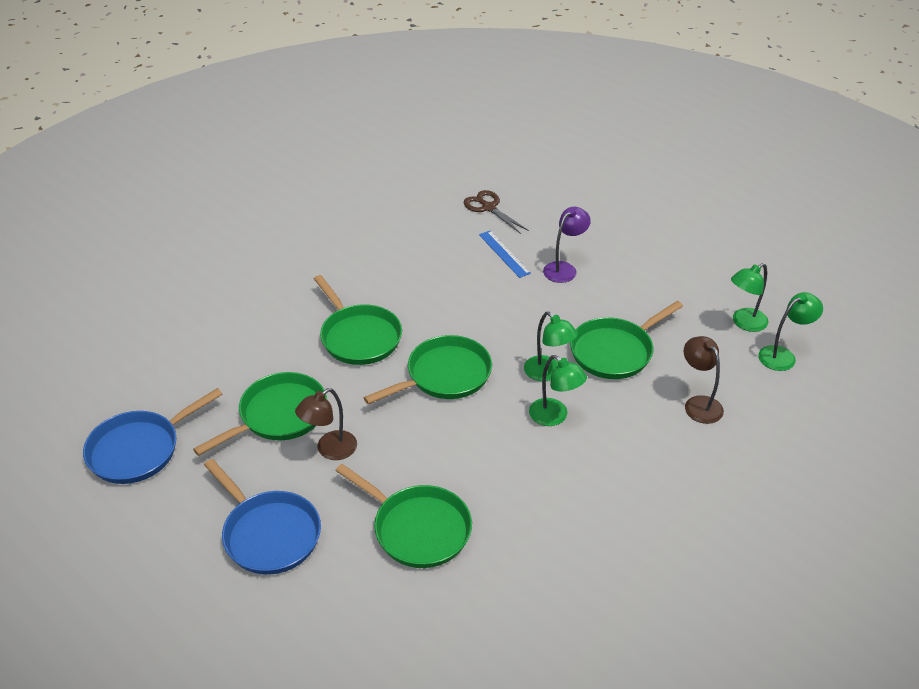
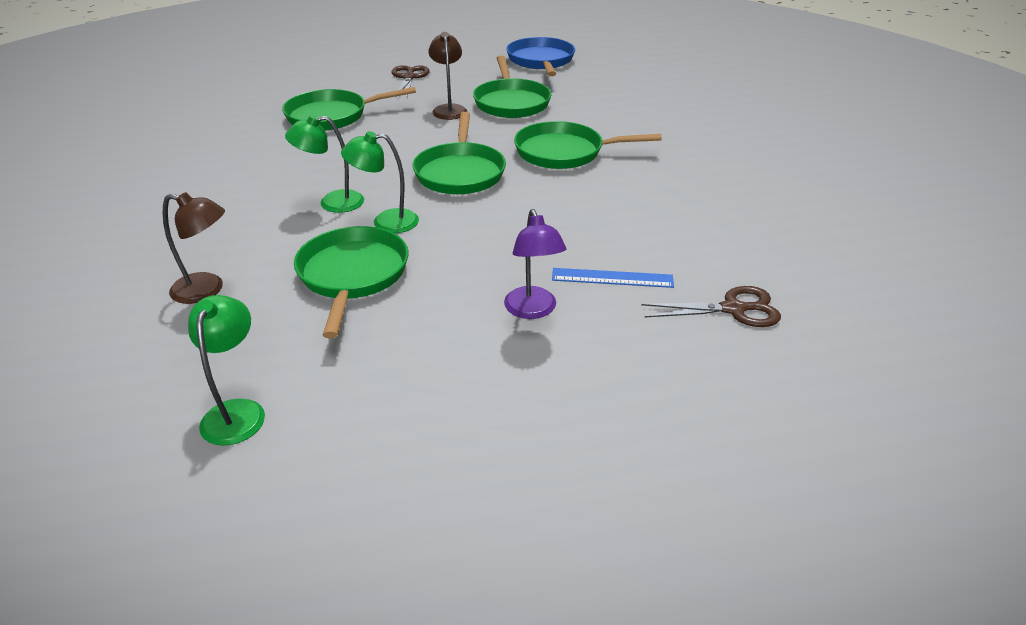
camera: 125 degrees right, 5 degrees down
blue pan [204,459,321,575] -> brown scissors [392,65,430,97]
green lamp [758,292,823,371] -> none

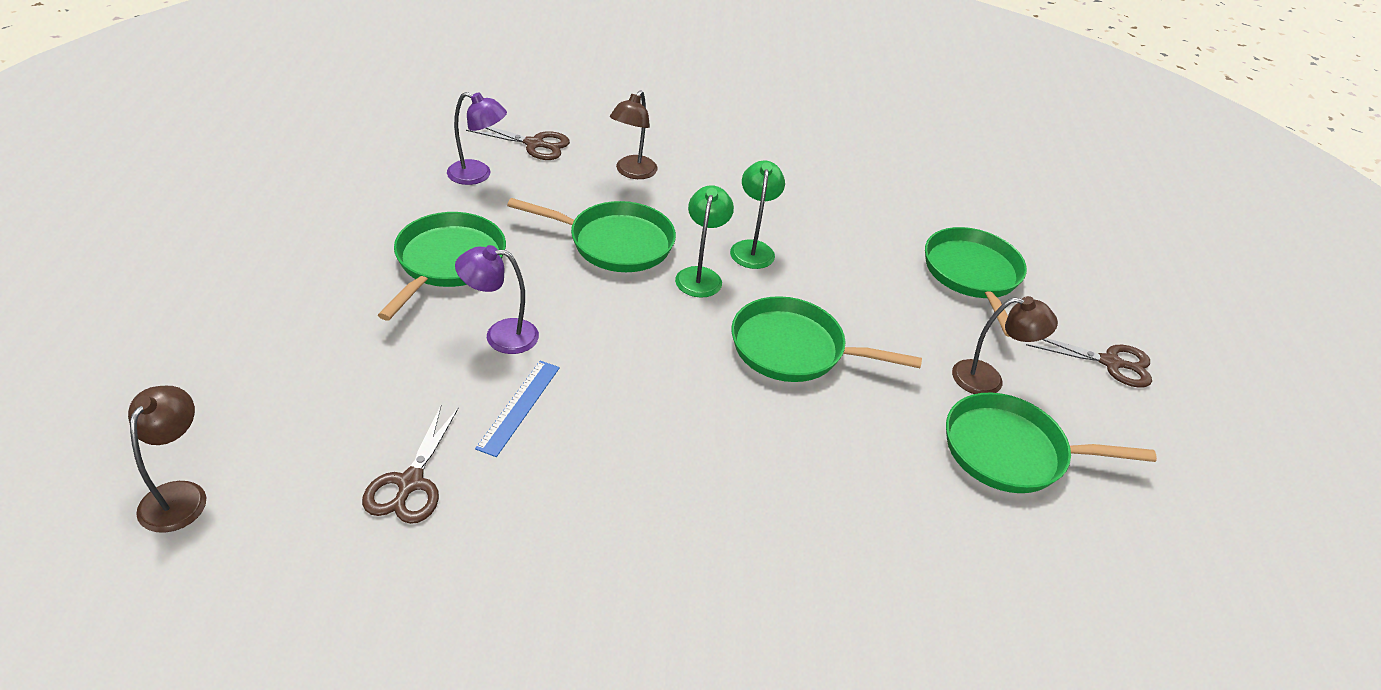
camera: 100 degrees right, 5 degrees up
green lamp [188,295,265,446] -> purple lamp [447,92,507,185]
blue pan [506,37,575,76] -> none
green pan [514,121,662,169] -> green pan moved to [378,212,506,321]
none -> brown lamp [128,386,206,533]
none -> brown scissors [466,127,570,160]

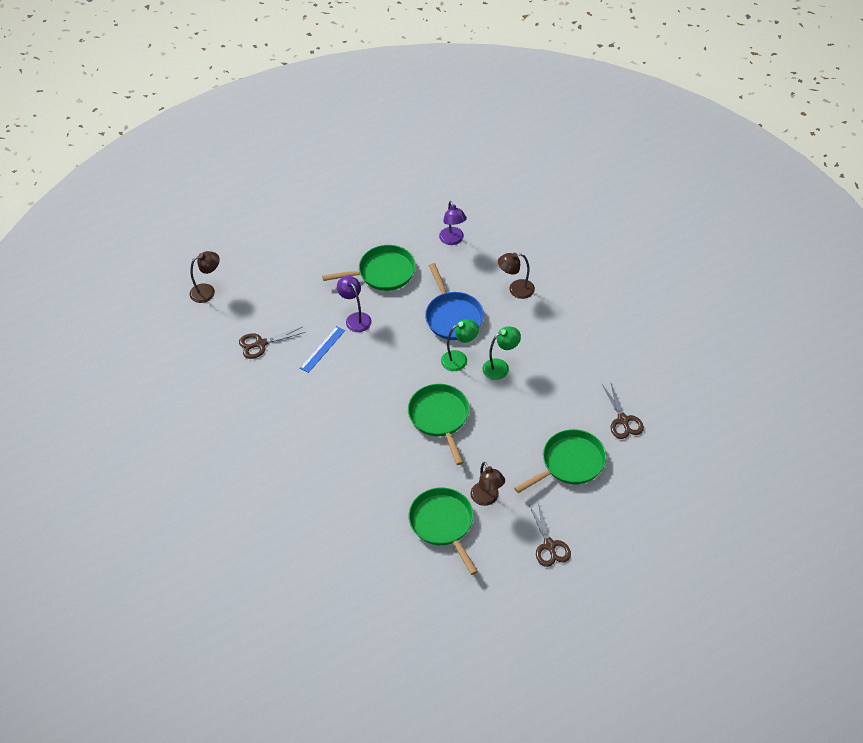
camera: 65 degrees right, 10 degrees up
brown scissors [466,127,570,160] -> brown scissors moved to [602,383,644,439]
blue ruler [475,361,560,457] -> blue ruler turned 45 degrees counterclockwise [300,326,345,373]
green pan [507,198,676,272] -> blue pan [425,263,484,340]

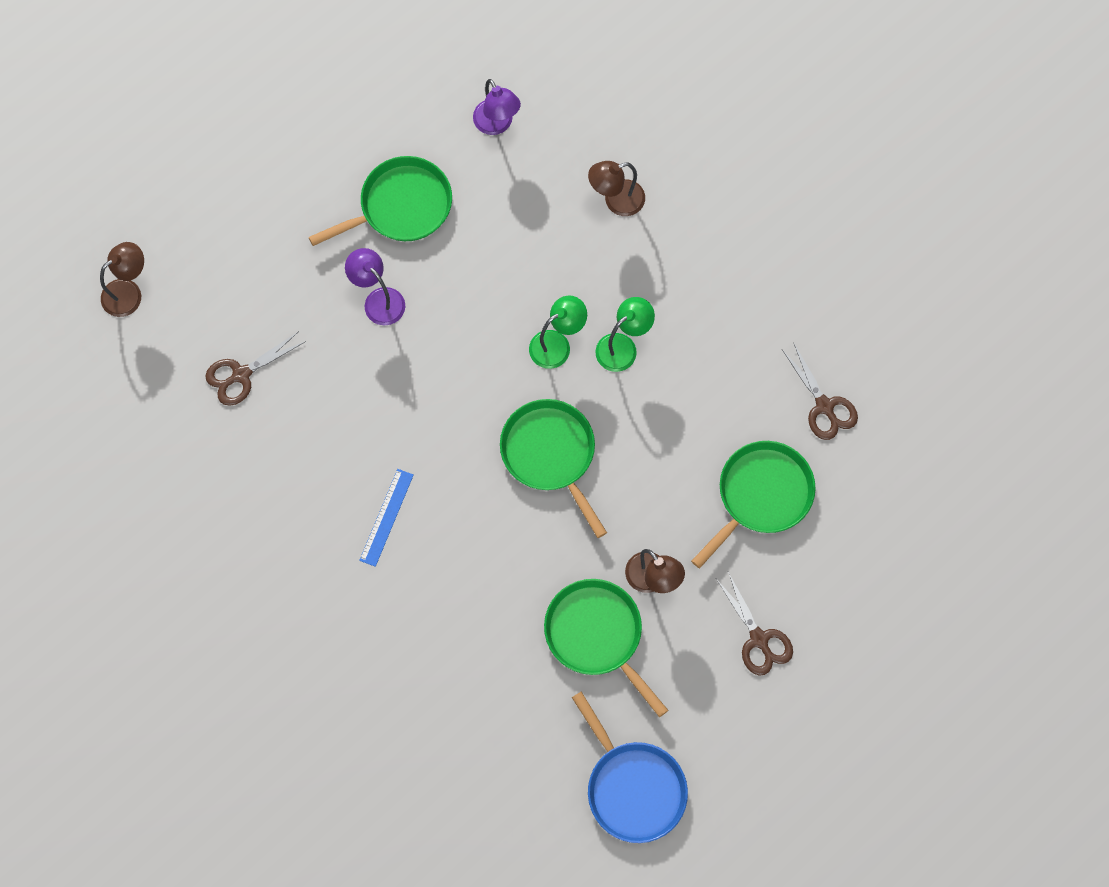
camera: 15 degrees left, 20 degrees up
blue ruler [300,326,345,373] -> blue ruler moved to [359,469,414,567]
blue pan [425,263,484,340] -> blue pan moved to [572,691,688,843]

